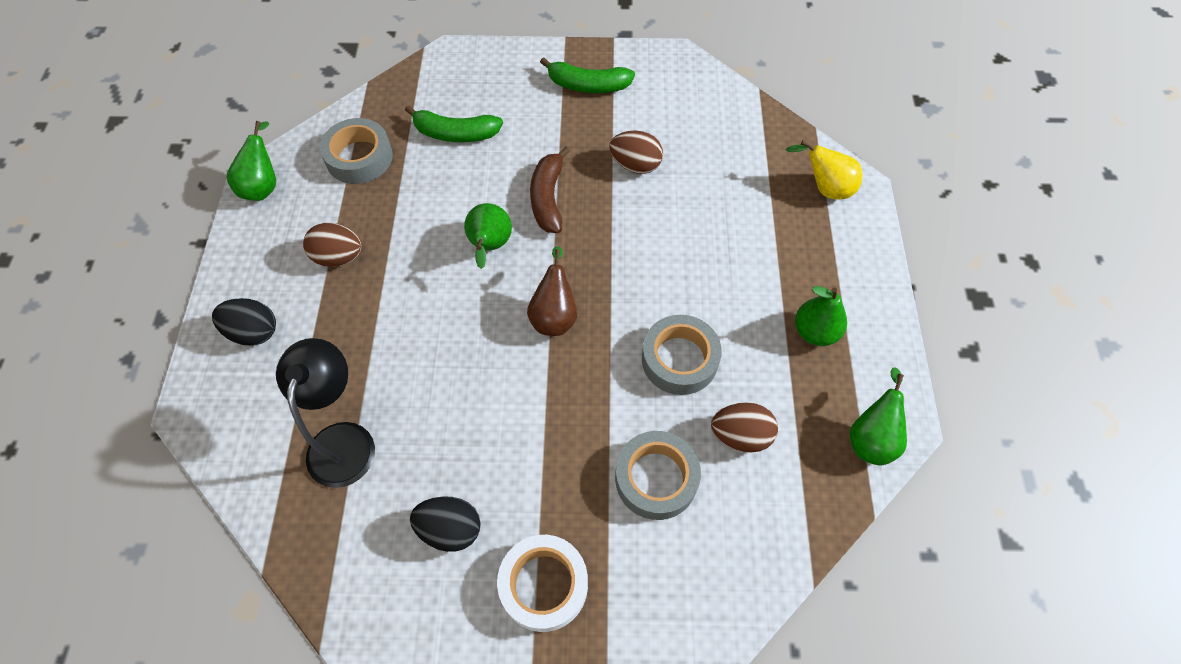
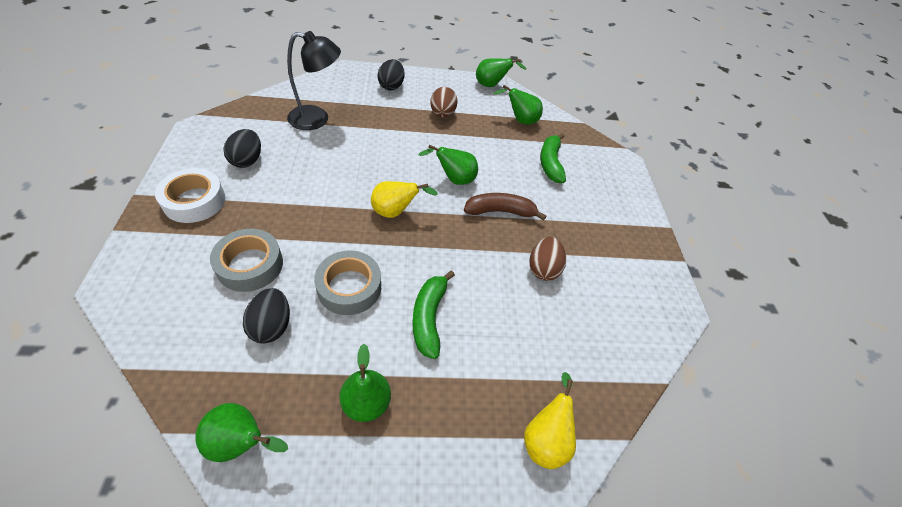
camera: 80 degrees right, 10 degrees down
grey tape [320,118,393,184] -> green pear [493,85,543,124]
brown pear [527,246,577,336] -> yellow pear [371,181,438,218]
green banana [540,57,635,93] -> green banana moved to [412,270,455,359]
brown egg [711,402,778,453] -> black egg [243,288,290,344]

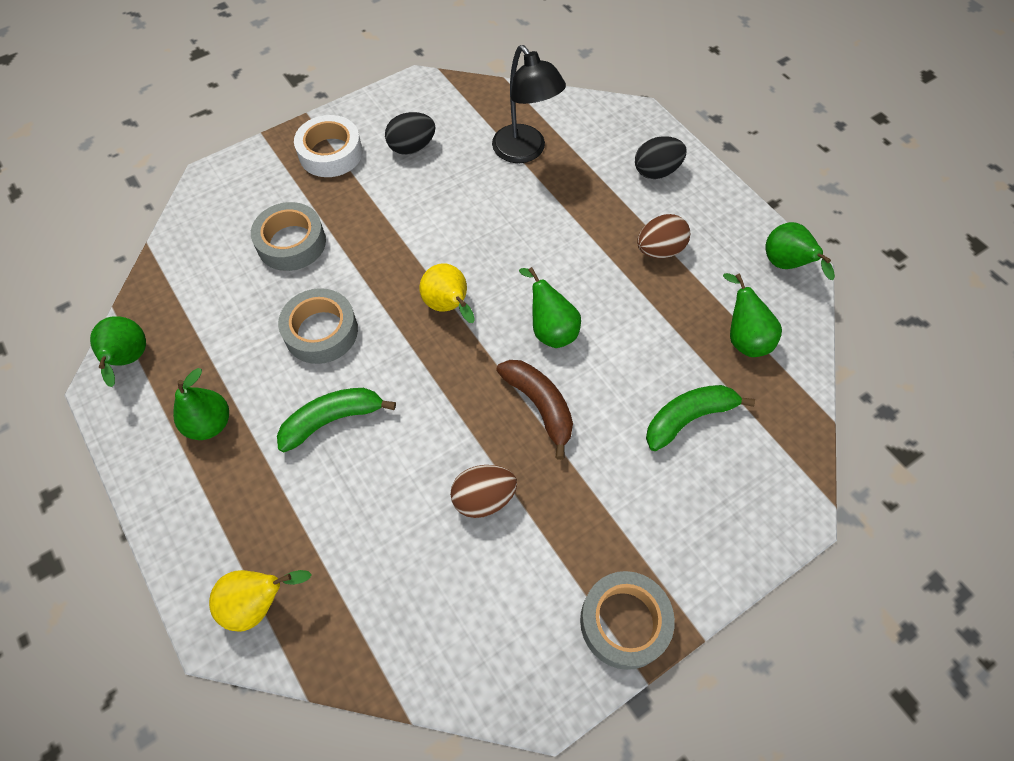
camera: 65 degrees right, 10 degrees up
black egg [243,288,290,344] -> none
none -> grey tape [580,571,675,670]

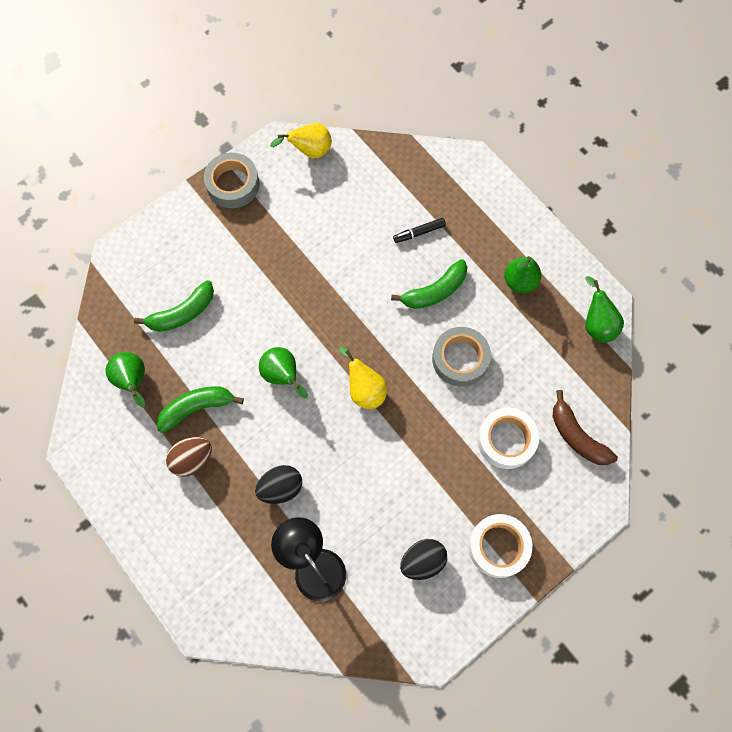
camera: 175 degrees right, 10 degrees up
yellow pear [209,570,312,632] -> yellow pear moved to [270,123,332,159]
grey tape [251,202,326,271] -> white tape [477,408,539,469]
brown egg [450,465,517,518] -> none
brown banana [496,360,573,460] -> brown banana moved to [553,390,618,465]
black egg [635,136,687,179] -> black egg moved to [255,465,302,504]
green pear [765,222,835,280] -> none
none -> green banana [157,386,244,433]
none -> black marker [393,218,446,243]

